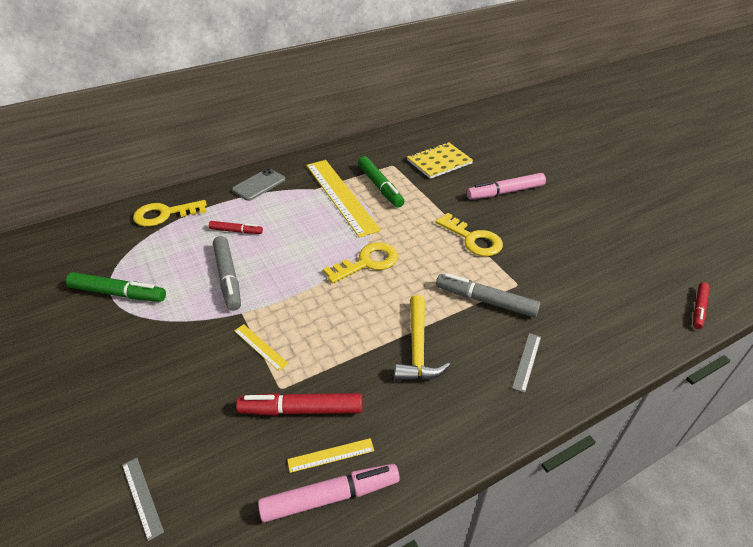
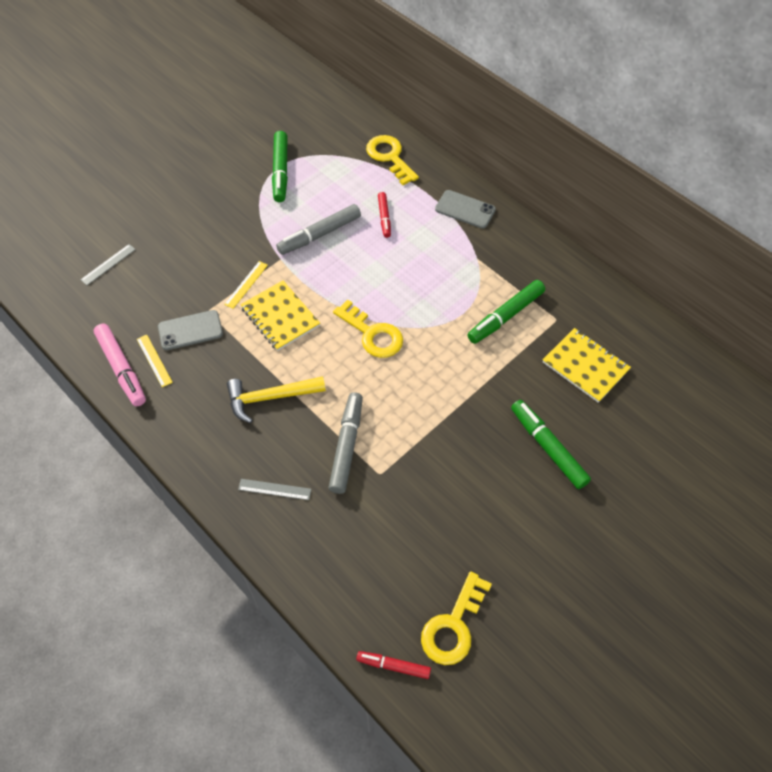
camera: 75 degrees right, 15 degrees up
red marker [236,393,362,416] -> grey phone [158,310,223,350]
yellow ruler [307,160,381,238] -> none
yellow key [436,213,503,256] -> yellow key moved to [421,572,492,665]
pink marker [467,173,546,200] -> green marker [511,400,591,489]
none -> yellow notebook [240,280,320,351]

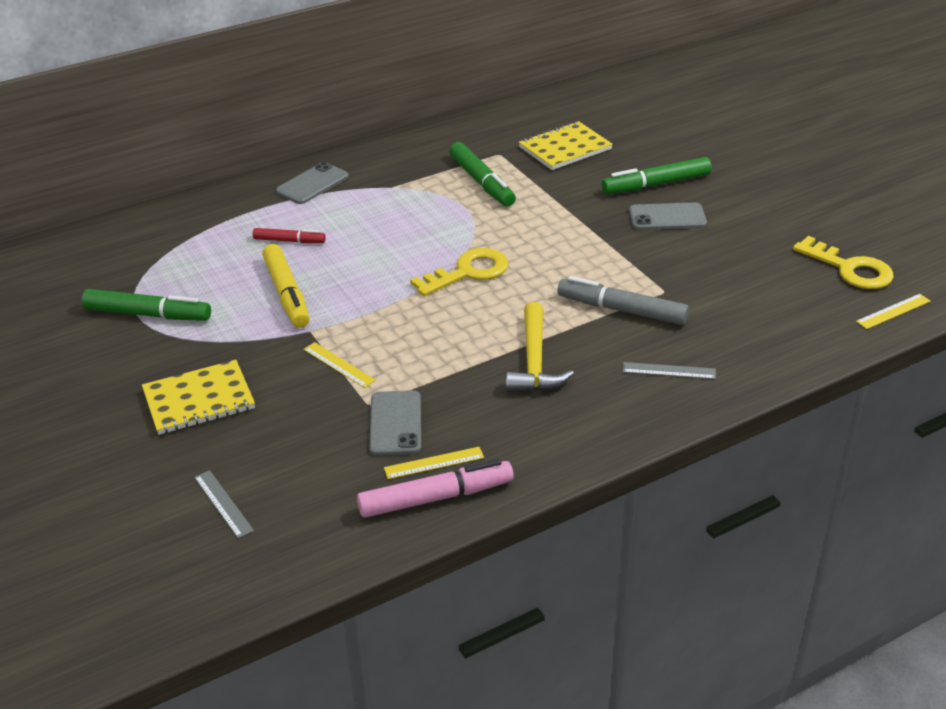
camera: 75 degrees left, 20 degrees down
grey ruler [238,479,312,500] -> grey ruler turned 75 degrees clockwise [623,362,716,379]
yellow notebook [240,280,320,351] -> yellow notebook moved to [142,360,255,435]
grey marker [276,204,361,255] -> yellow marker [262,244,310,328]
red marker [356,651,431,679] -> yellow ruler [856,294,931,329]
yellow key [366,135,419,185] -> none
none -> grey phone [629,202,707,230]

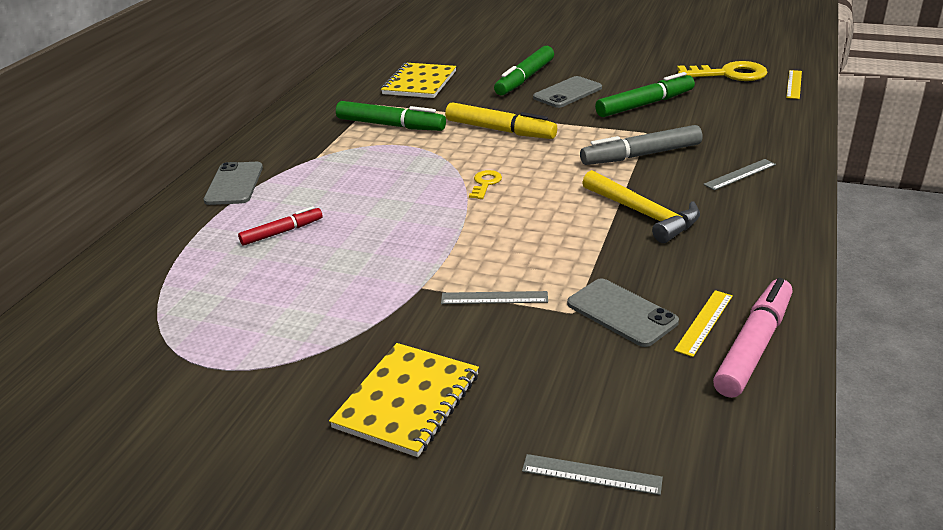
camera: 40 degrees left, 5 degrees down
green marker [82,289,211,321] -> green marker moved to [595,72,695,117]
yellow marker [262,244,310,328] -> yellow marker moved to [445,102,557,139]
yellow ruler [304,342,376,388] -> grey ruler [441,291,548,304]
yellow key [410,248,509,296] -> yellow key [469,170,502,199], size x0.52

